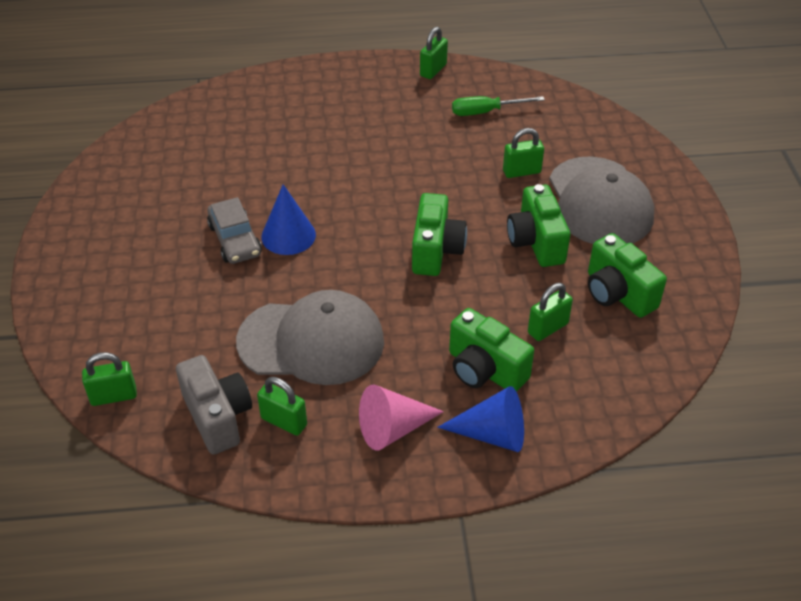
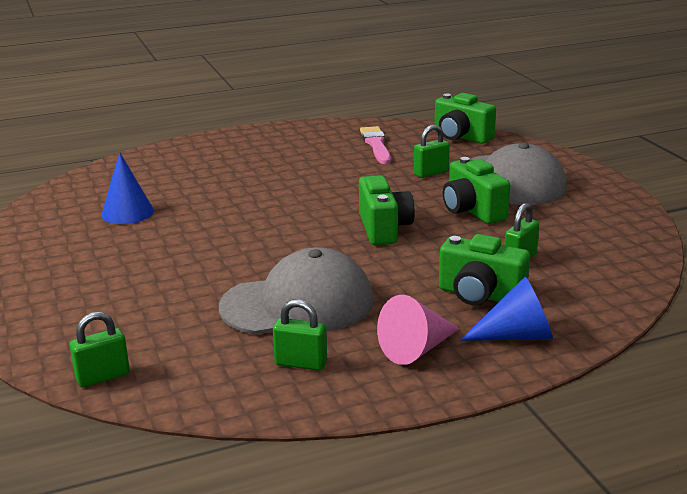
camera: 15 degrees left, 20 degrees down
grey camera [176,355,252,455] -> none
grey car [207,197,262,264] -> none
blue cone [261,184,316,255] -> blue cone moved to [101,152,154,224]
green padlock [420,26,448,79] -> none
green screwdriver [452,96,545,116] -> pink brush [360,126,391,164]
green camera [588,233,667,318] -> green camera moved to [435,93,496,144]

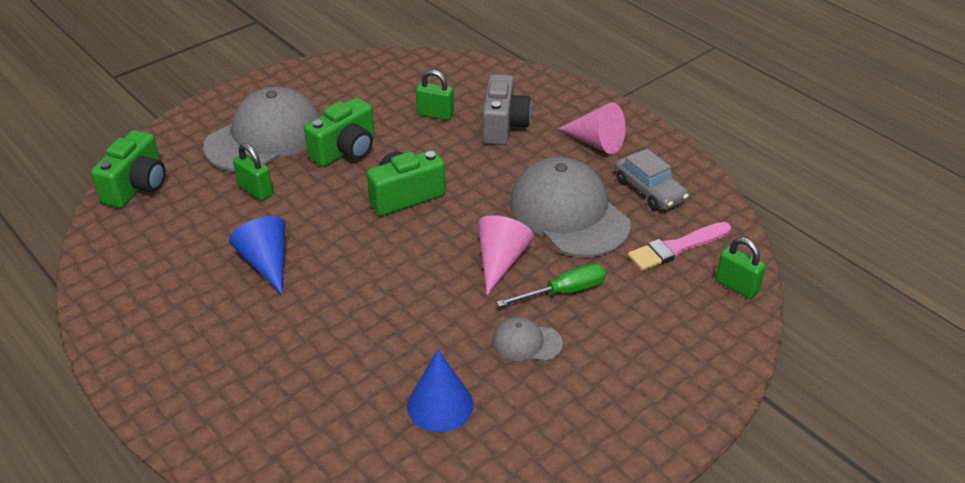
camera: 110 degrees left, 15 degrees up
green padlock [273,299,327,371] -> grey car [614,149,689,210]
pink brush [360,126,391,164] -> pink brush moved to [628,222,731,271]
green camera [439,234,530,305] -> grey camera [482,74,531,145]
blue cone [460,277,553,341] -> blue cone moved to [229,216,285,295]
none -> pink cone [478,215,534,295]
none -> grey cap [493,317,563,361]
none -> green screwdriver [496,264,606,307]

